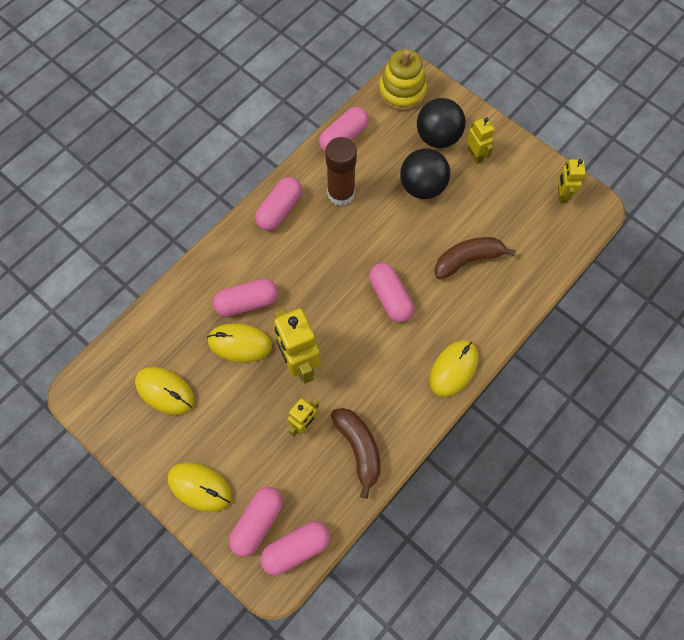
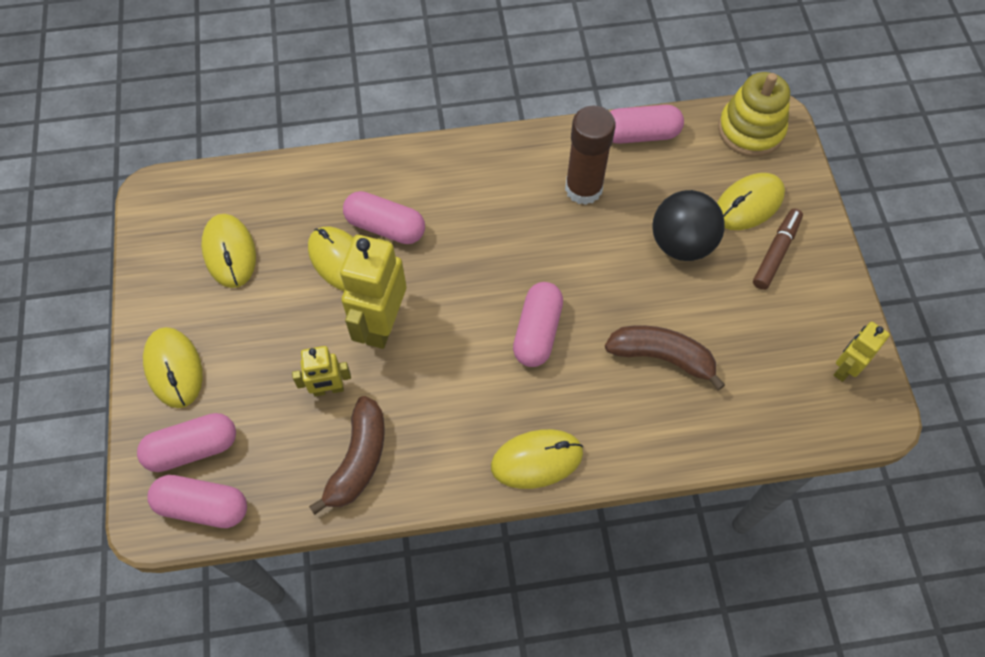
camera: 40 degrees right, 5 degrees down
pink capsule [255,177,302,231] -> none
black ball [417,98,466,148] -> yellow mouse [717,173,785,230]
yellow robot [467,117,494,164] -> brown marker [753,209,803,290]

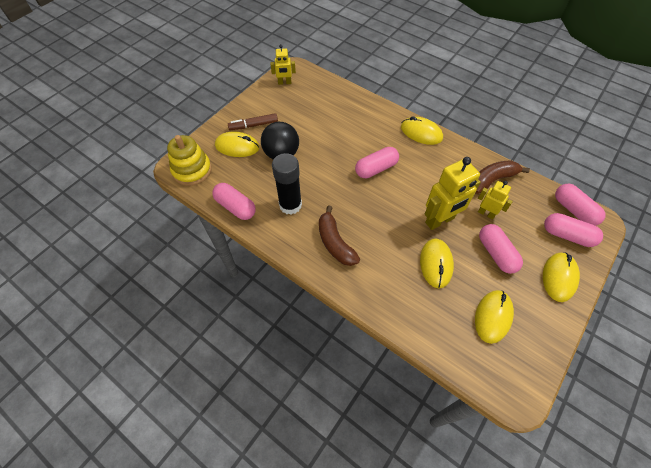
camera: 135 degrees left, 5 degrees down
pink capsule [343,191,425,244] -> pink capsule moved to [479,224,523,274]
brown glue stick [565,106,616,205] -> black glue stick [272,153,302,215]
brown banana [605,325,725,391] -> brown banana moved to [319,205,360,266]

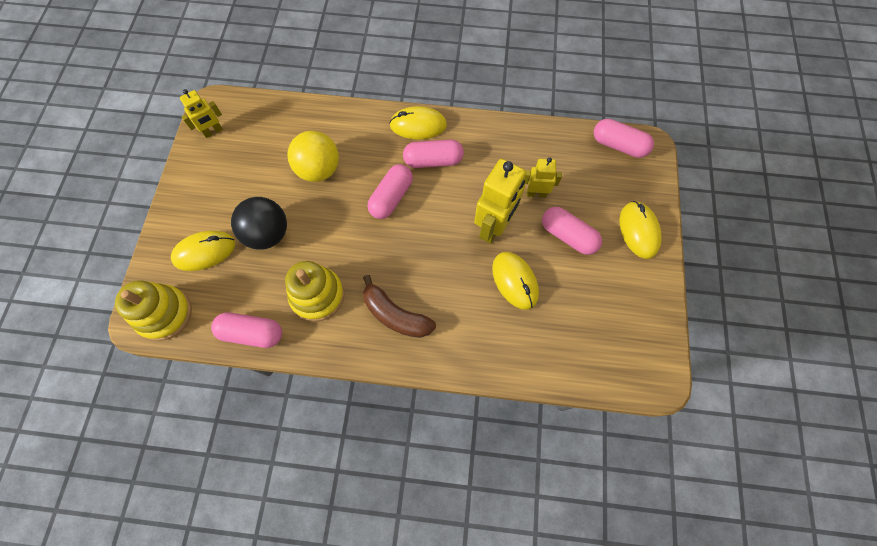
camera: 30 degrees left, 10 degrees up
brown marker [228,113,278,130] -> none
black glue stick [272,153,302,215] -> yellow stacking toy [285,261,344,322]
brown banana [475,160,530,194] -> none
yellow mouse [475,290,514,344] -> none
pink capsule [544,213,603,247] -> pink capsule moved to [403,139,464,168]
none -> yellow ball [288,131,339,182]

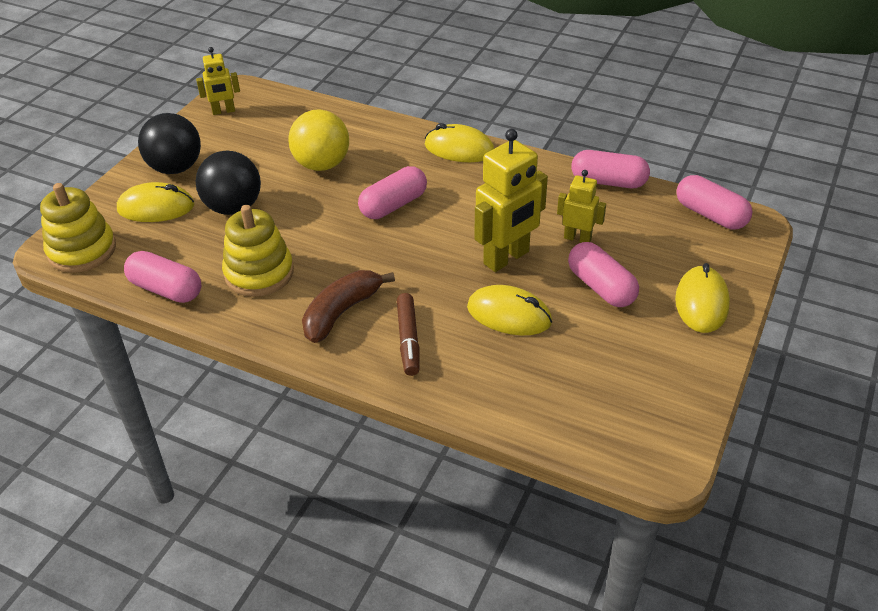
camera: 20 degrees right, 25 degrees down
brown banana [363,275,436,338] -> brown banana turned 75 degrees clockwise [302,270,395,343]
pink capsule [403,139,464,168] -> pink capsule moved to [571,150,650,188]
yellow mouse [492,252,539,310] -> yellow mouse turned 60 degrees counterclockwise [467,285,552,335]
none -> black ball [138,113,201,174]
none -> brown marker [397,293,420,376]

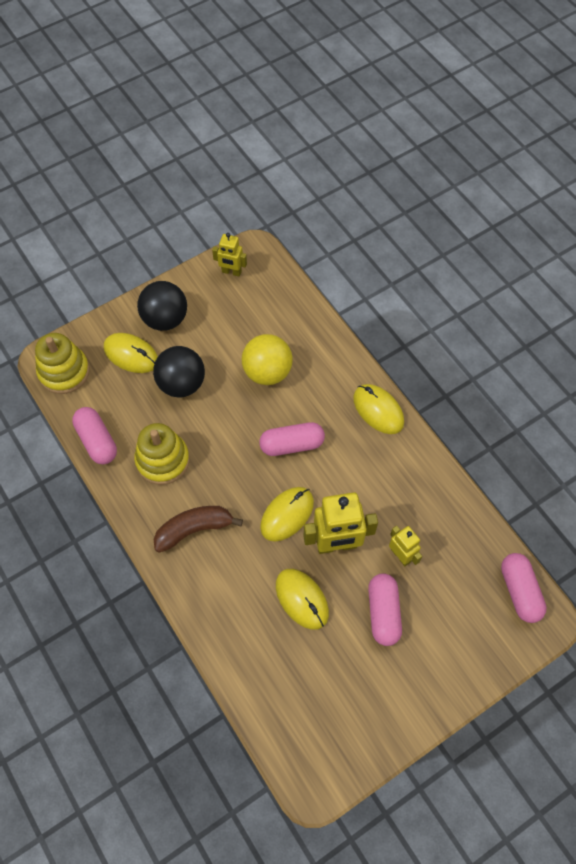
camera: 30 degrees right, 20 degrees up
brown marker [397,293,420,376] -> none
pink capsule [571,150,650,188] -> none
yellow mouse [675,263,730,333] -> yellow mouse moved to [260,487,314,542]

